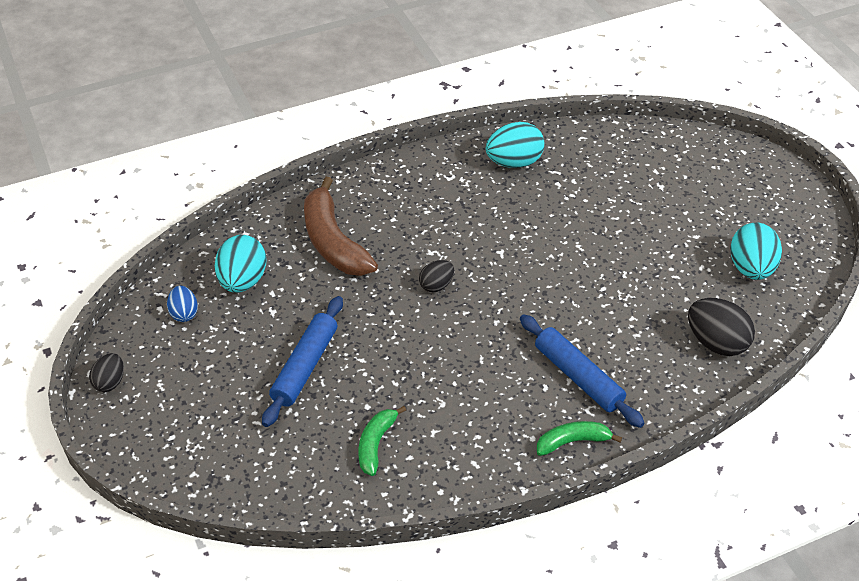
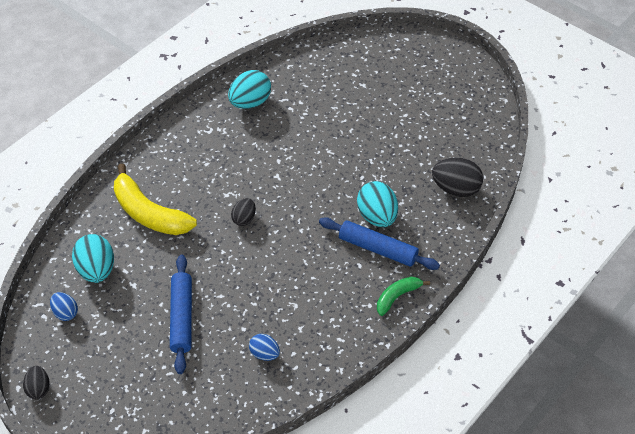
camera: 25 degrees left, 5 degrees up
brown banana [304,177,378,276] -> yellow banana [114,164,197,235]
green banana [359,406,406,476] -> blue egg [249,334,280,361]
turquoise egg [730,223,782,280] -> turquoise egg moved to [357,181,398,227]

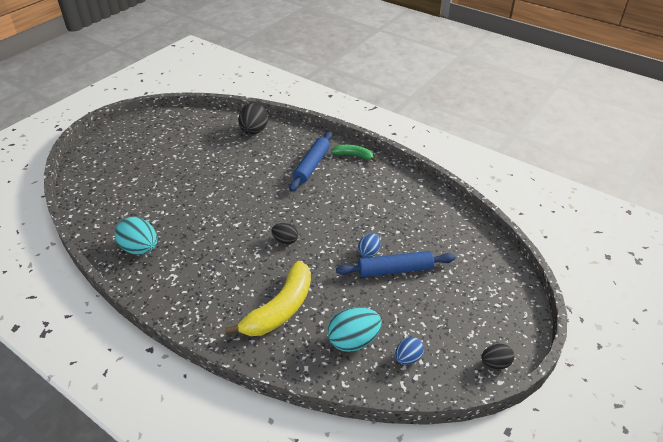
camera: 95 degrees left, 10 degrees down
blue egg [249,334,280,361] -> blue egg moved to [358,233,381,258]
turquoise egg [357,181,398,227] -> none
green banana [377,277,430,316] -> green banana turned 150 degrees clockwise [331,145,377,162]

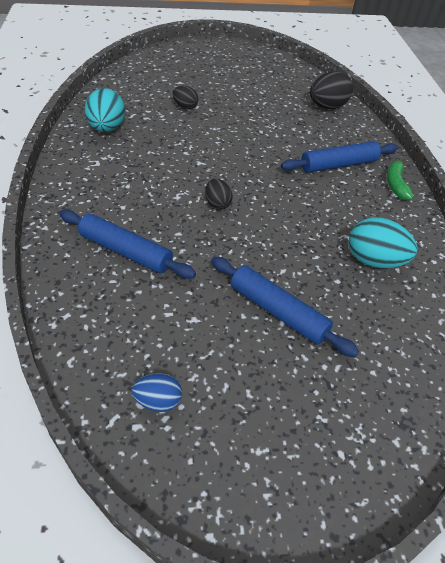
camera: 45 degrees right, 5 degrees up
yellow banana [225,261,311,336] -> blue rolling pin [59,210,196,279]
turquoise egg [328,307,382,352] -> turquoise egg moved to [349,217,418,268]
green banana [331,145,377,162] -> green banana turned 150 degrees counterclockwise [387,159,413,200]
blue egg [358,233,381,258] -> none
black egg [481,343,514,369] -> black egg moved to [173,86,198,109]

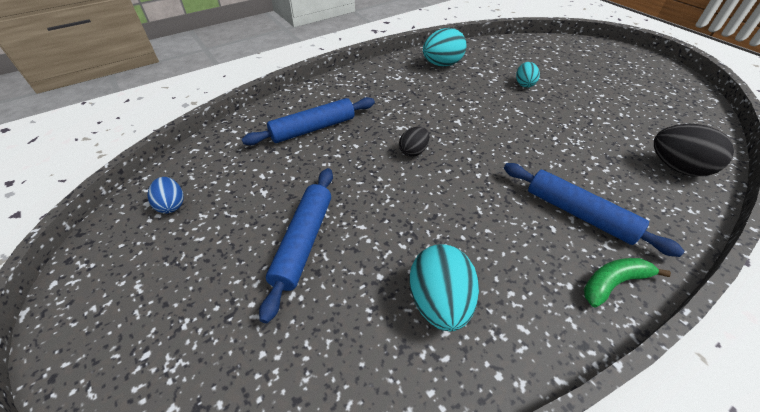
camera: 65 degrees right, 0 degrees up
blue rolling pin [59,210,196,279] -> blue rolling pin turned 60 degrees clockwise [242,97,375,145]
black egg [173,86,198,109] -> turquoise egg [516,62,540,88]

